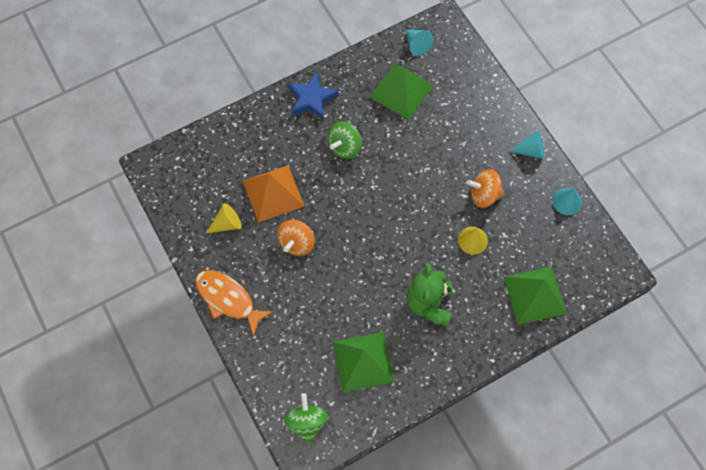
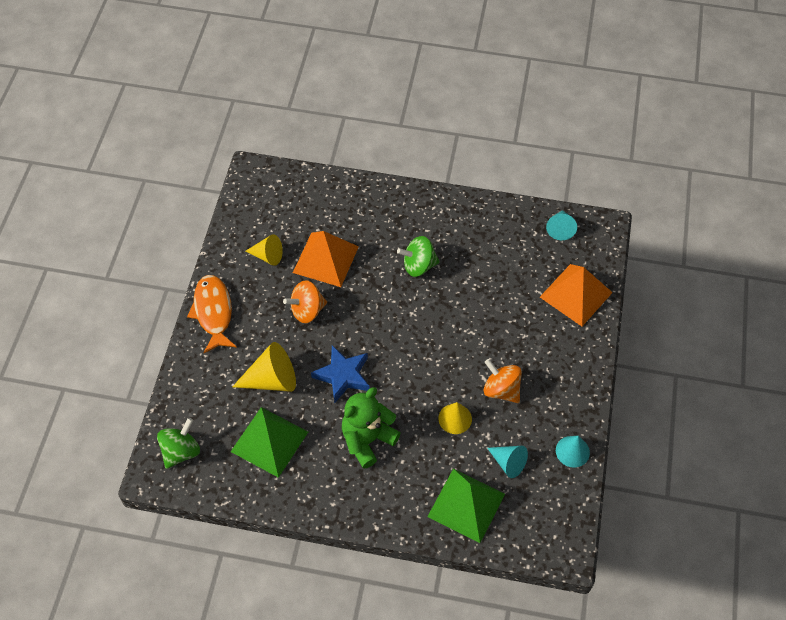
camera: 40 degrees right, 10 degrees down
blue star [288,72,339,121] -> blue star moved to [311,345,370,403]
green pyramid [370,64,433,120] -> none
turquoise cone [509,131,544,159] -> turquoise cone moved to [487,446,528,478]
none -> yellow cone [232,342,296,392]
none -> orange pyramid [540,264,613,326]

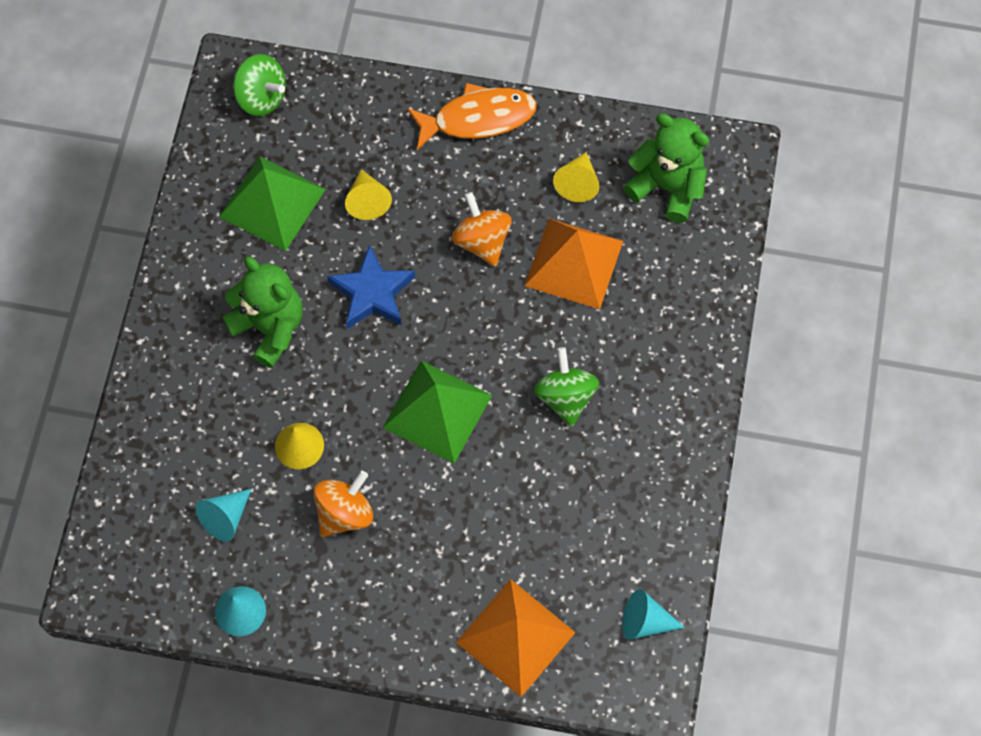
camera: 90 degrees right, 10 degrees up
yellow cone [232,342,296,392] -> yellow cone [345,169,392,220], size x0.63
green pyramid [427,469,505,543] -> green pyramid moved to [383,360,492,464]
none -> green teddy bear [623,113,709,223]

